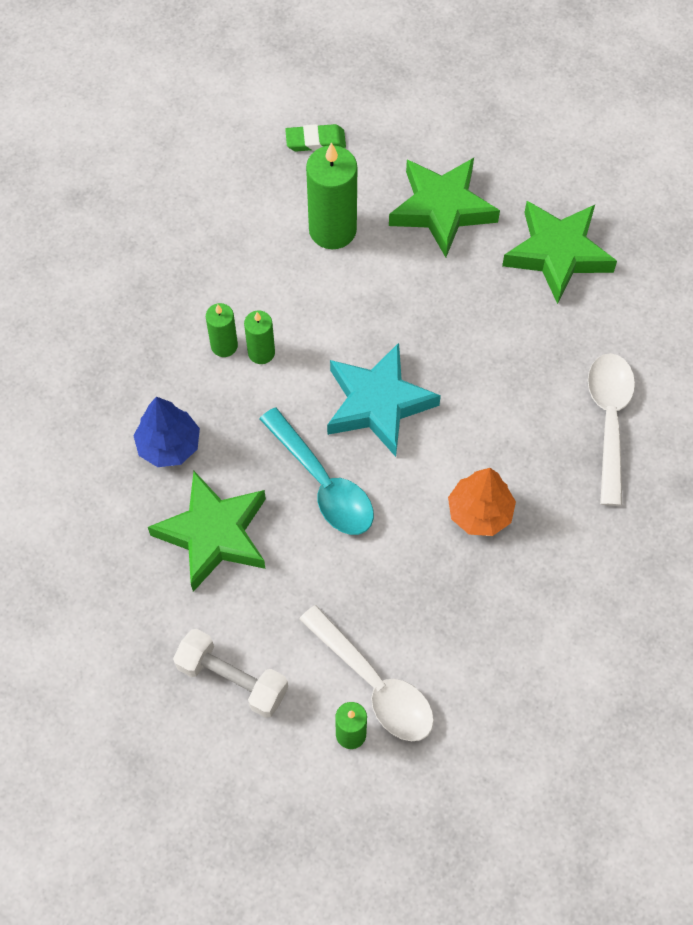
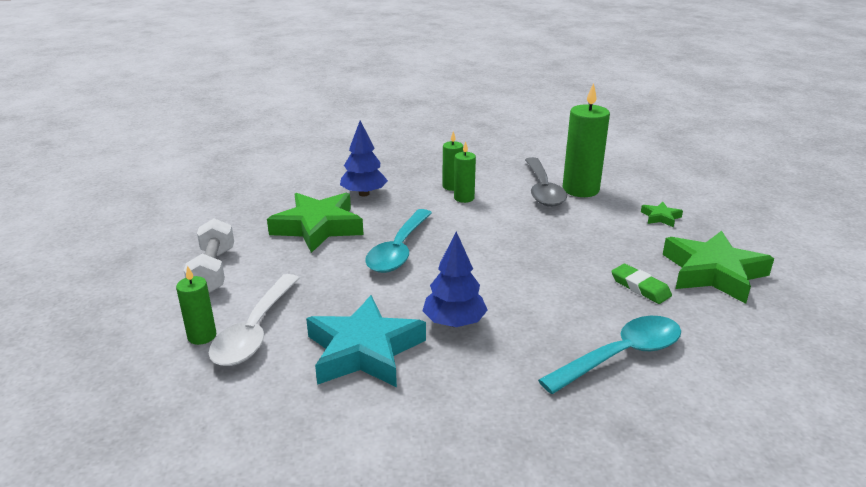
camera: 55 degrees right, 35 degrees down
green eraser [285,124,346,151] -> green eraser moved to [611,264,672,304]
turquoise star [327,343,441,457] -> turquoise star moved to [306,295,426,387]
green star [389,158,500,257] -> green star [641,202,683,227], size x0.44
orange tree [448,468,516,536] -> blue tree [422,231,488,327]
white spoon [588,353,635,506] -> turquoise spoon [538,316,681,394]
none -> grey spoon [525,157,567,207]

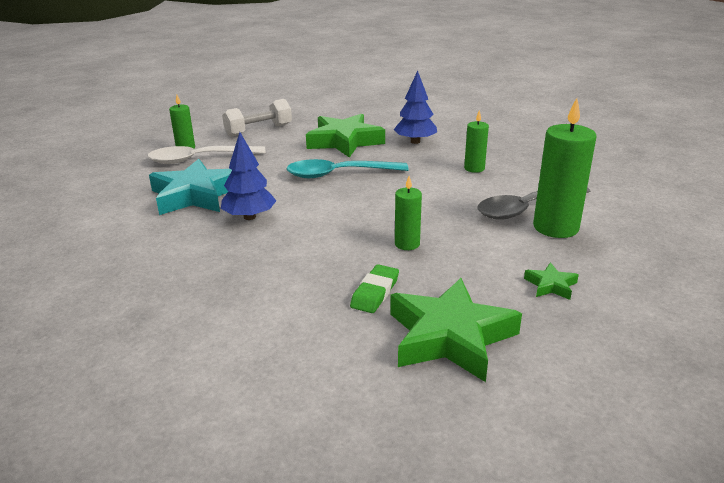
camera: 65 degrees right, 0 degrees up
green candle [454,142,476,203] -> green candle moved to [395,176,422,250]
turquoise spoon [538,316,681,394] -> none

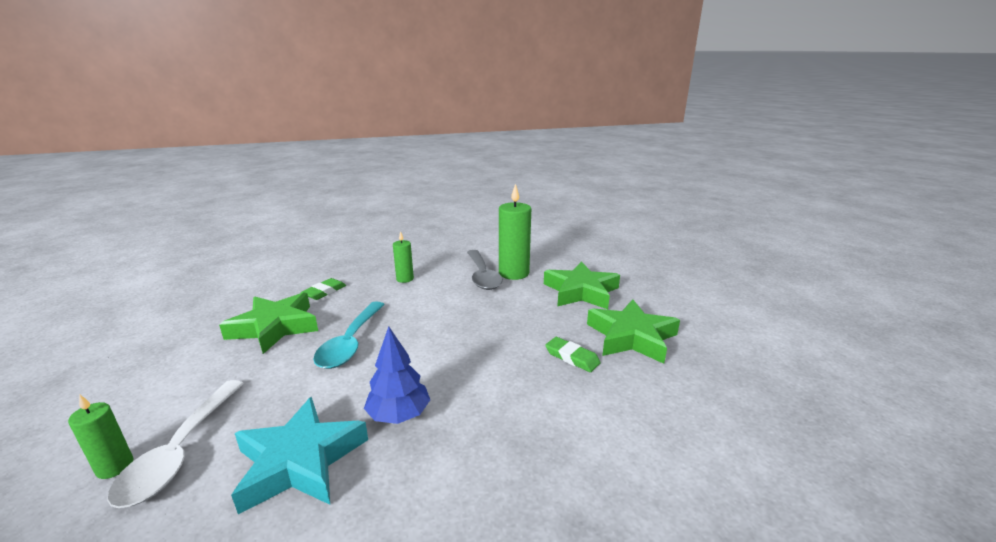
camera: 75 degrees left, 5 degrees down
white dumbbell [222,99,292,137] -> none
blue tree [393,71,437,144] -> green eraser [301,278,346,300]
green candle [395,176,422,250] -> none
green star [524,262,579,300] -> green star [544,262,620,309], size x2.27

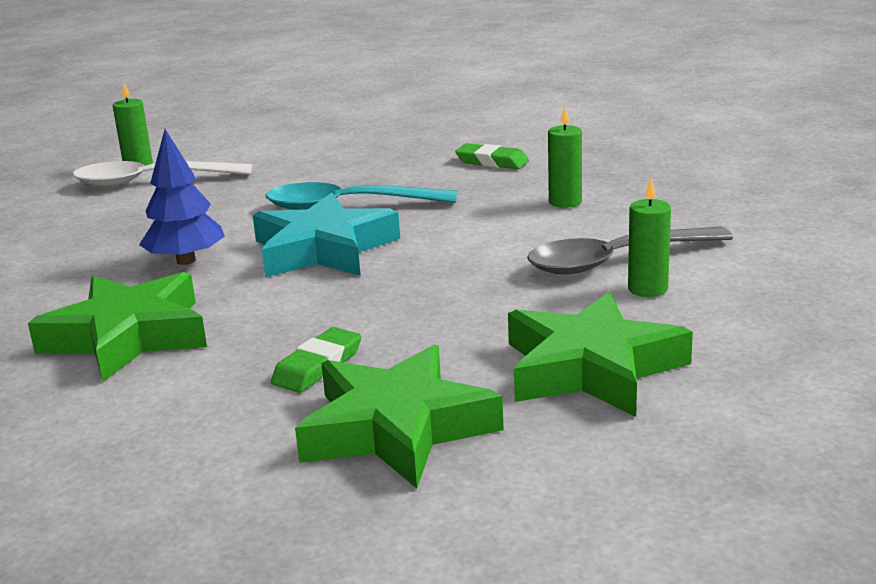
camera: 85 degrees right, 0 degrees up
green star [219,292,318,354] -> green star moved to [28,272,207,382]
turquoise star [231,397,368,514] -> turquoise star moved to [253,193,400,277]
green candle [499,184,531,280] -> green candle [628,179,671,297], size x0.55

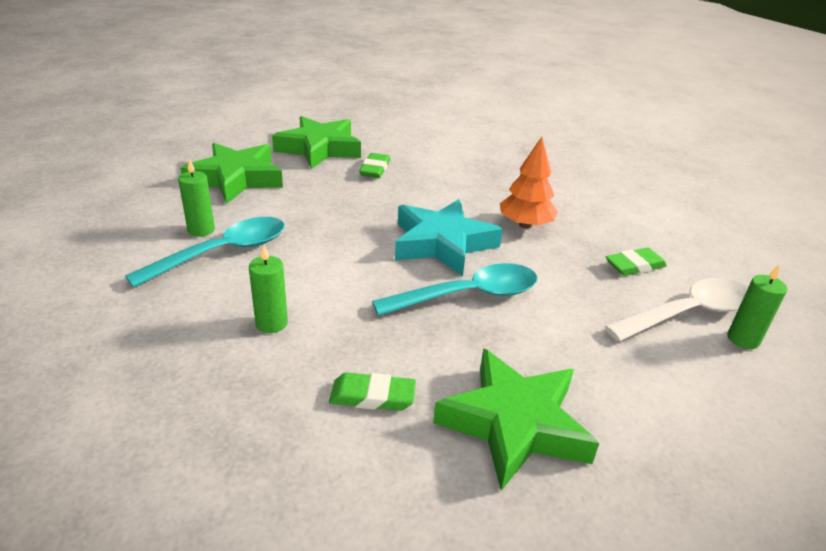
camera: 155 degrees right, 10 degrees up
green star [28,272,207,382] -> green star moved to [433,348,599,491]
blue tree [139,129,225,265] -> orange tree [500,137,558,229]
grey spoon [527,227,733,274] -> turquoise spoon [125,217,285,288]
none -> green eraser [606,248,667,276]

